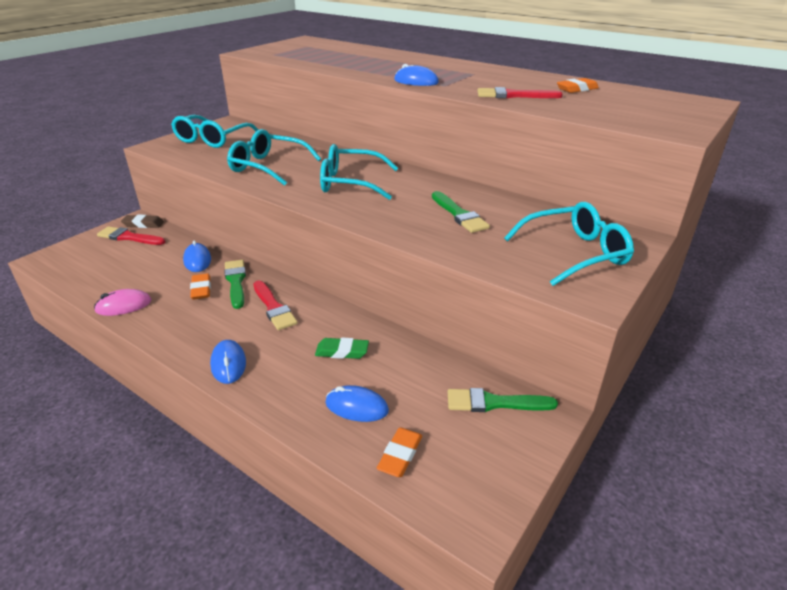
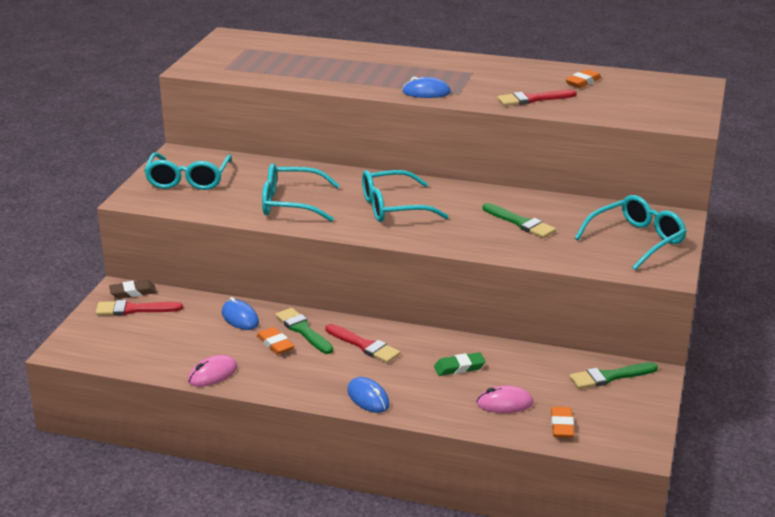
camera: 20 degrees left, 5 degrees down
blue mouse [325,385,389,422] -> pink mouse [476,385,534,413]

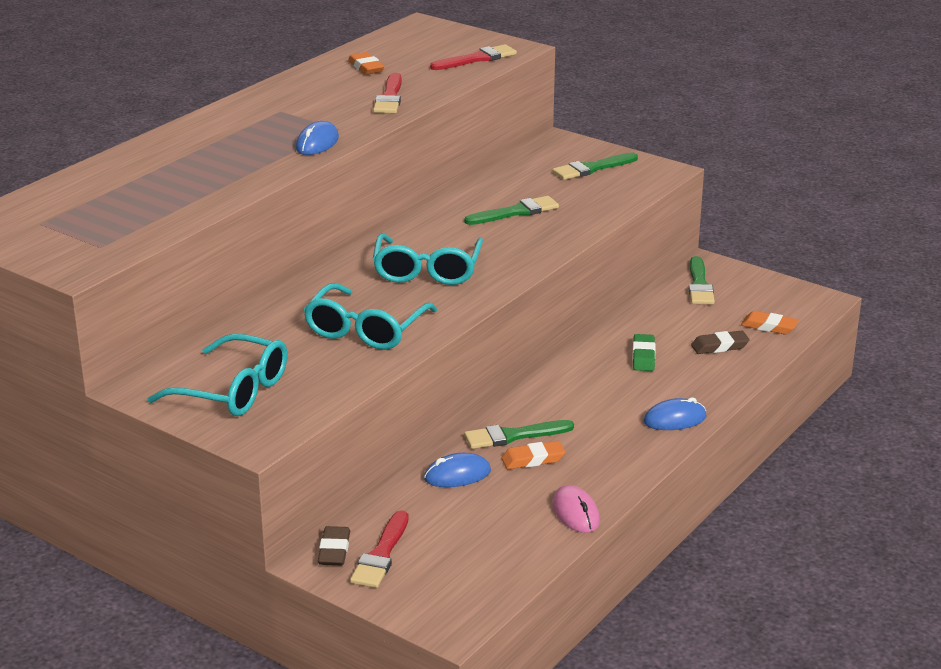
camera: 70 degrees left, 0 degrees up
red brush [325,324,400,363] -> red brush moved to [430,44,517,70]
pink mouse [476,385,534,413] -> brown eraser [691,330,749,354]
turquoise glasses [575,195,687,270] -> green brush [552,153,638,180]

